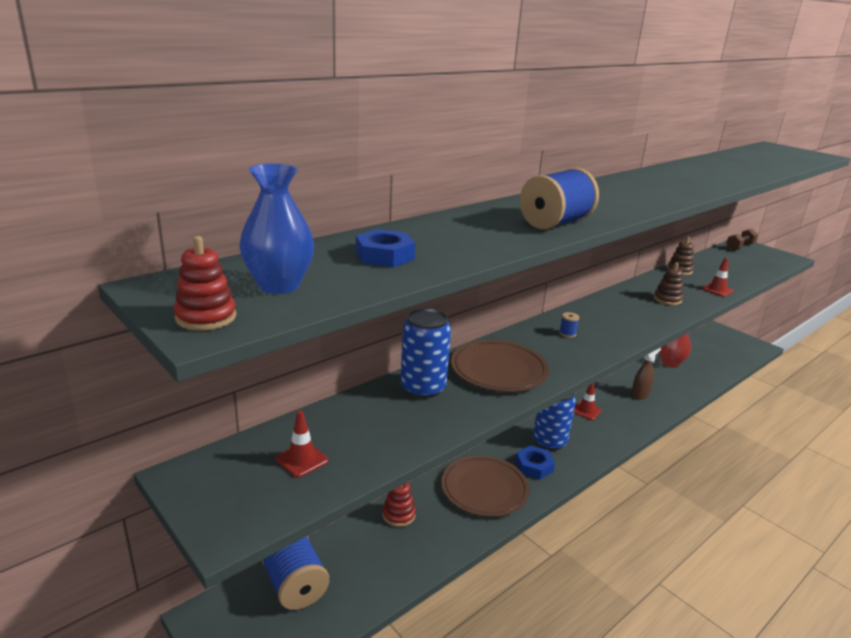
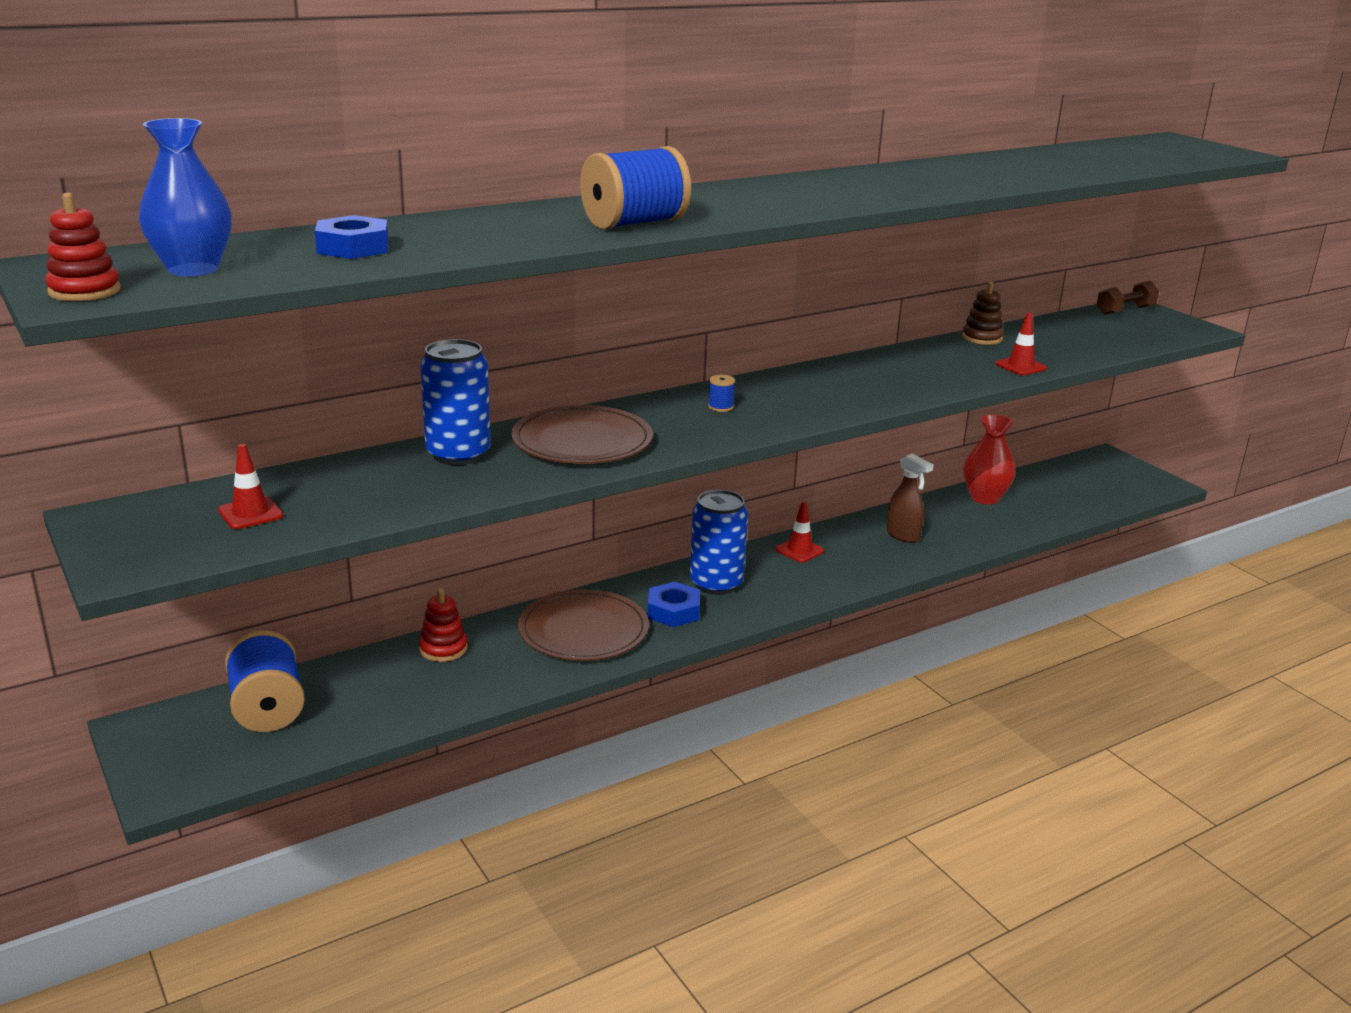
camera: 10 degrees right, 0 degrees up
brown spray bottle [631,348,661,399] -> brown spray bottle turned 75 degrees clockwise [887,453,934,543]
brown stacking toy [654,263,683,305] -> none

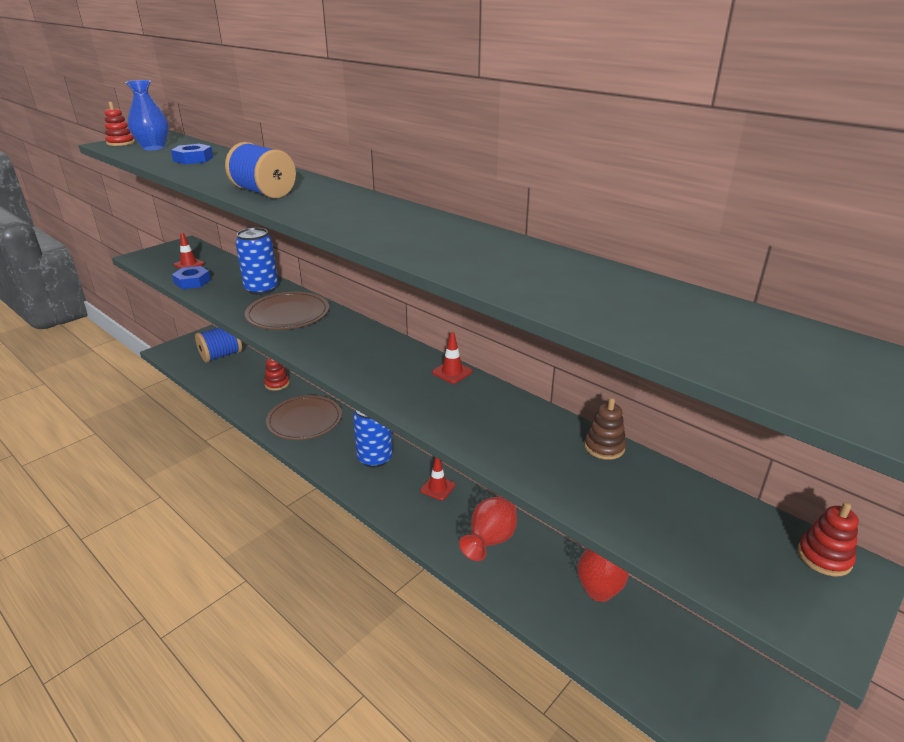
camera: 75 degrees right, 5 degrees up
blue nut [648,582,700,627] -> blue nut moved to [172,266,211,289]
blue spool [708,375,735,412] -> none
brown spray bottle [887,453,934,543] -> red vase [459,496,517,561]
red traffic cone [995,313,1047,376] -> red traffic cone moved to [432,332,473,383]
brown dumbbell [1097,281,1159,315] -> red stacking toy [798,502,859,576]

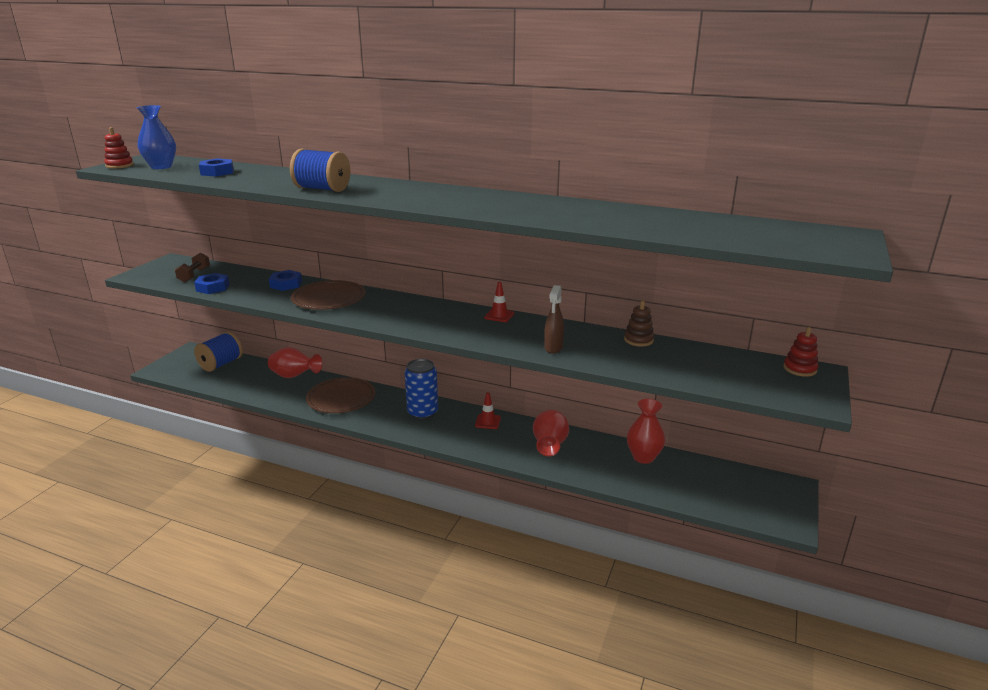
camera: 20 degrees left, 5 degrees down
red traffic cone [174,232,204,269] -> brown dumbbell [175,252,210,282]
blue can [235,228,278,295] -> blue nut [269,270,302,291]
red stacking toy [264,358,290,391] -> red vase [268,347,322,378]
none -> brown spray bottle [544,285,564,354]

